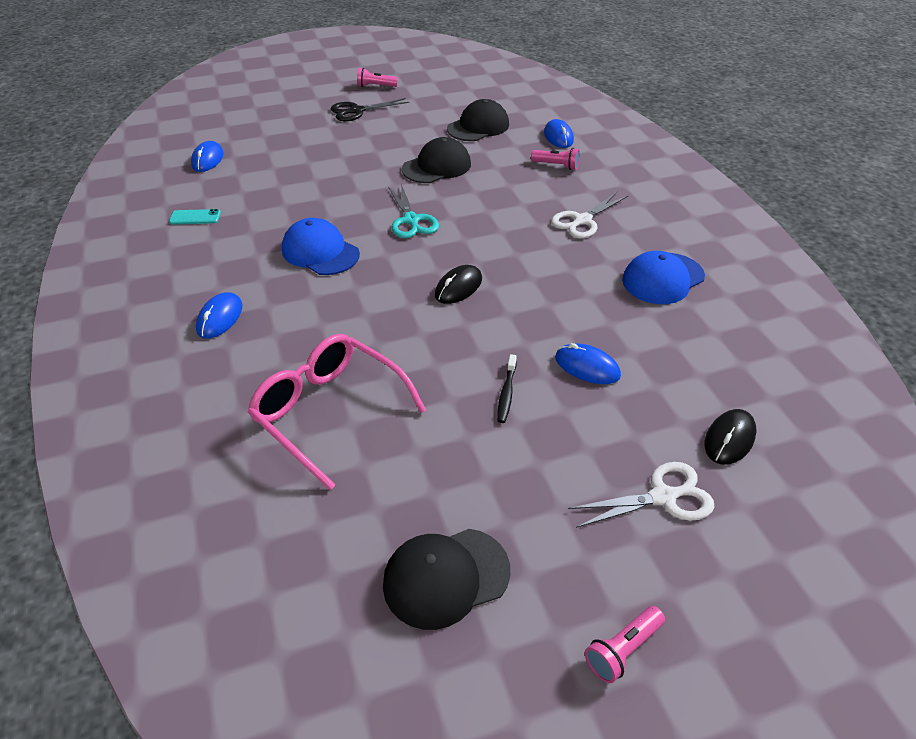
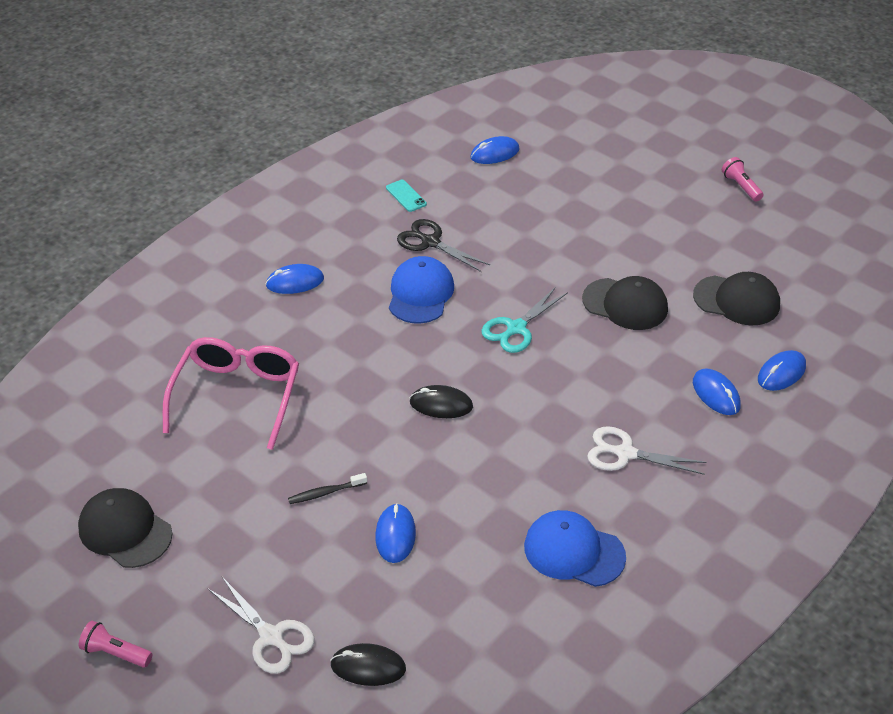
camera: 60 degrees right, 0 degrees up
black scissors [331,98,410,121] -> black scissors moved to [397,219,490,272]
pink flashlight [531,148,580,170] -> blue mouse [693,368,741,415]

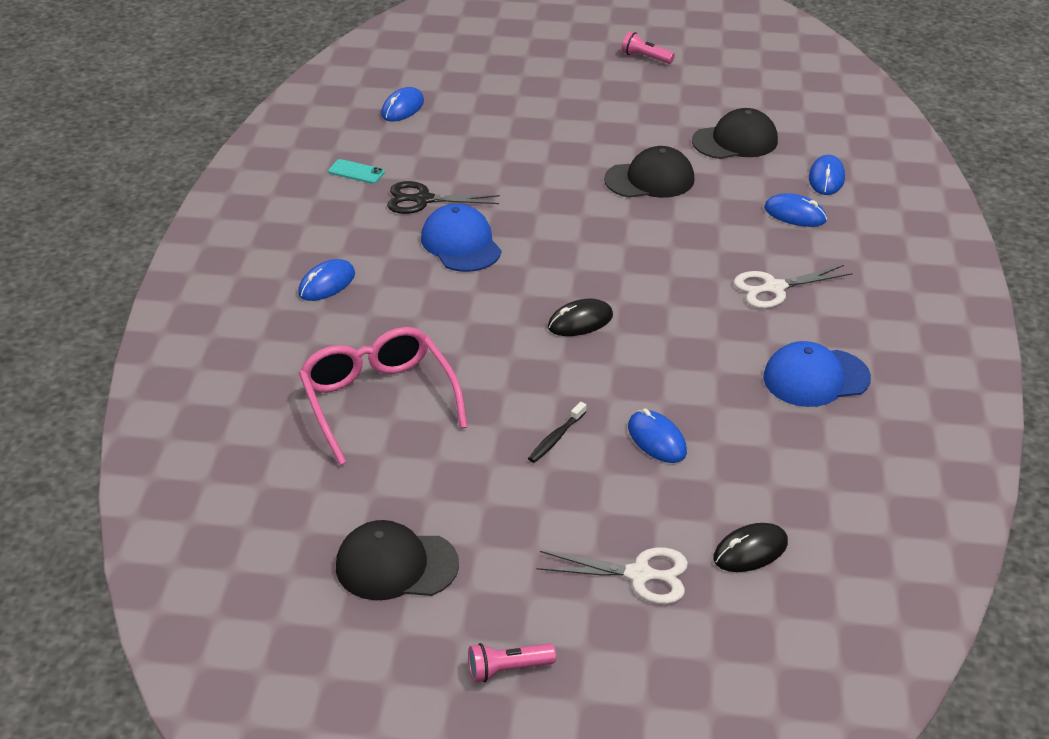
camera: 35 degrees left, 5 degrees down
turquoise scissors [482,287,568,353] -> none

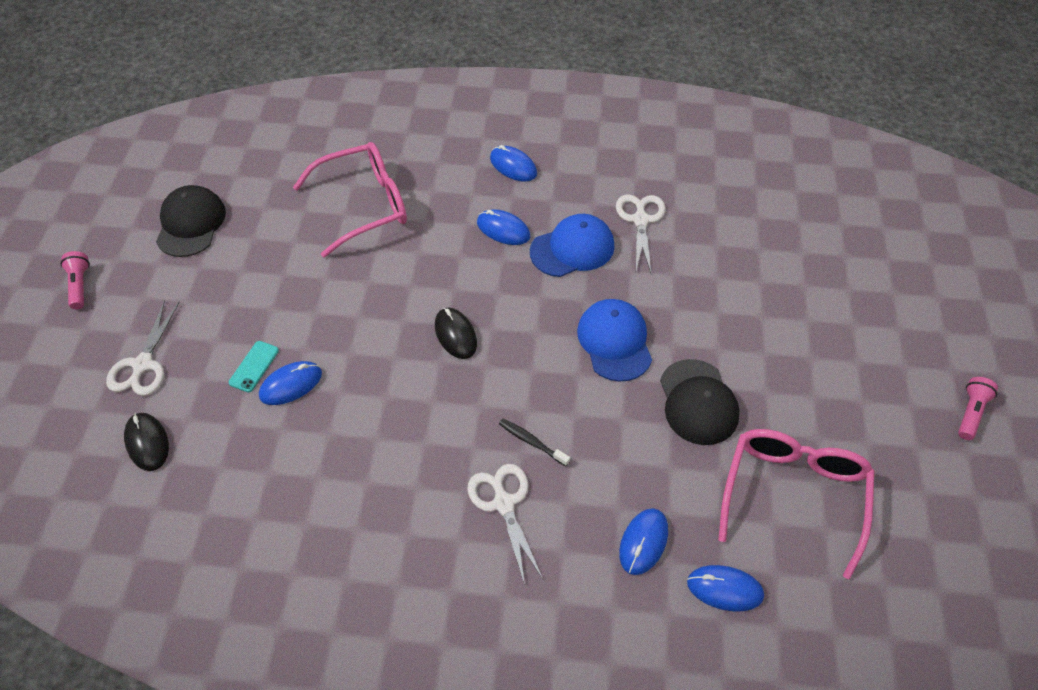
camera: 90 degrees right, 15 degrees up
turquoise phone [328,159,385,184] -> turquoise phone moved to [229,341,279,392]
blue mouse [381,87,424,122] -> blue mouse moved to [477,209,531,245]
black scissors [387,181,500,214] -> white scissors [616,194,666,273]
black toothbrush [528,402,586,463] -> black toothbrush moved to [499,419,570,466]
black cap [692,108,778,159] -> pink glasses [718,429,875,579]
blue cap [763,341,871,407] -> blue cap moved to [577,299,652,382]

